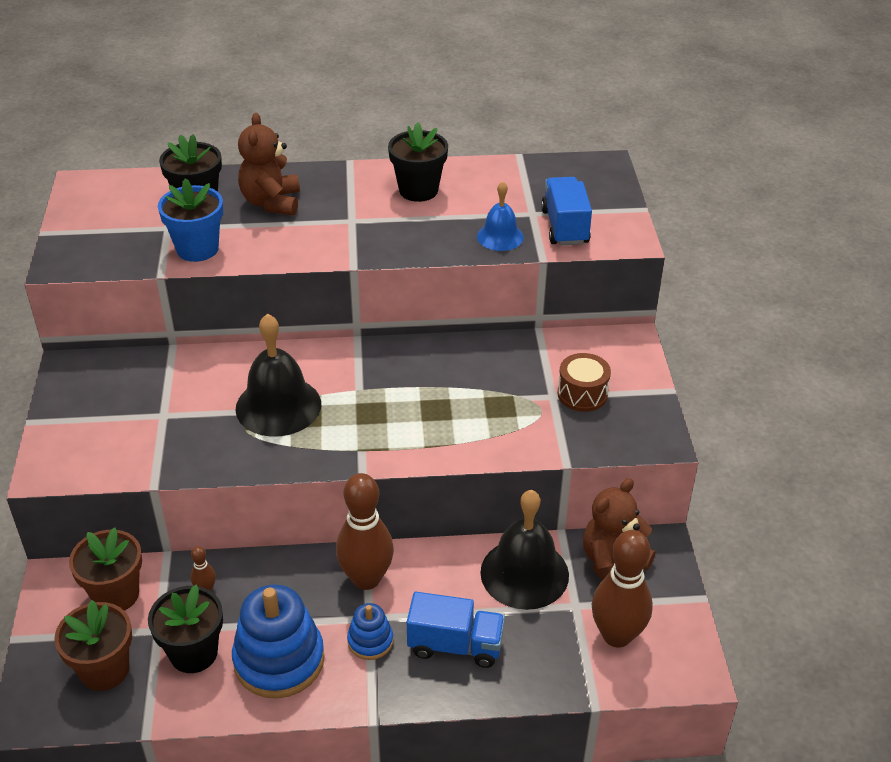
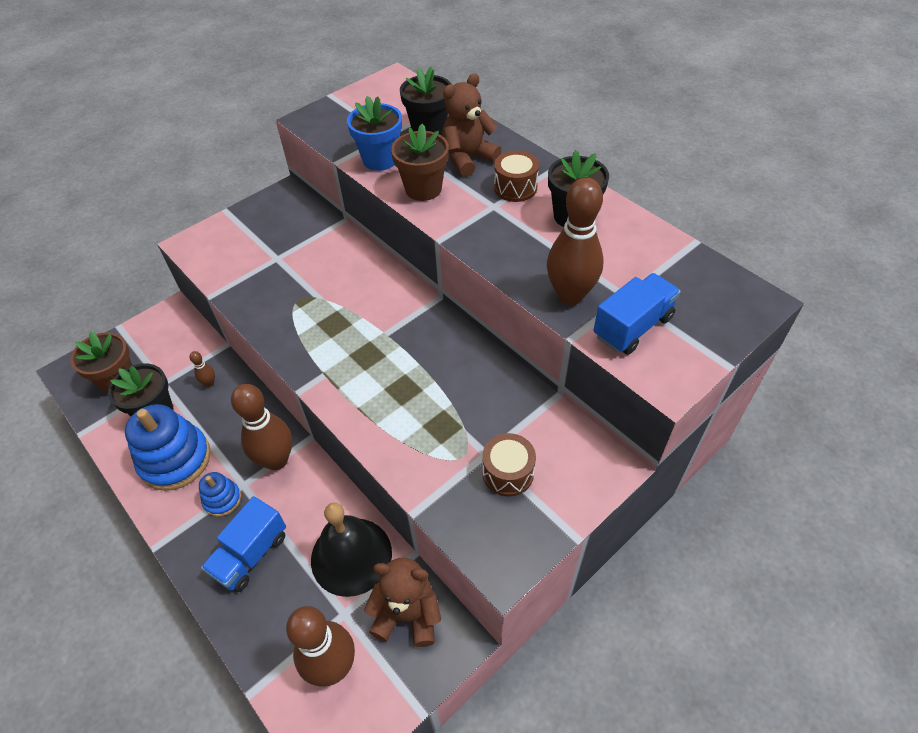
camera: 55 degrees right, 10 degrees up
brown flower pot [69,527,142,611] -> brown flower pot moved to [391,124,449,201]
black bell [235,314,321,437] -> none
blue truck [407,592,505,668] -> blue truck turned 60 degrees clockwise [201,496,286,592]
blue bell [477,181,524,251] -> brown bowling pin [547,177,604,305]
none -> brown drum [494,151,539,202]

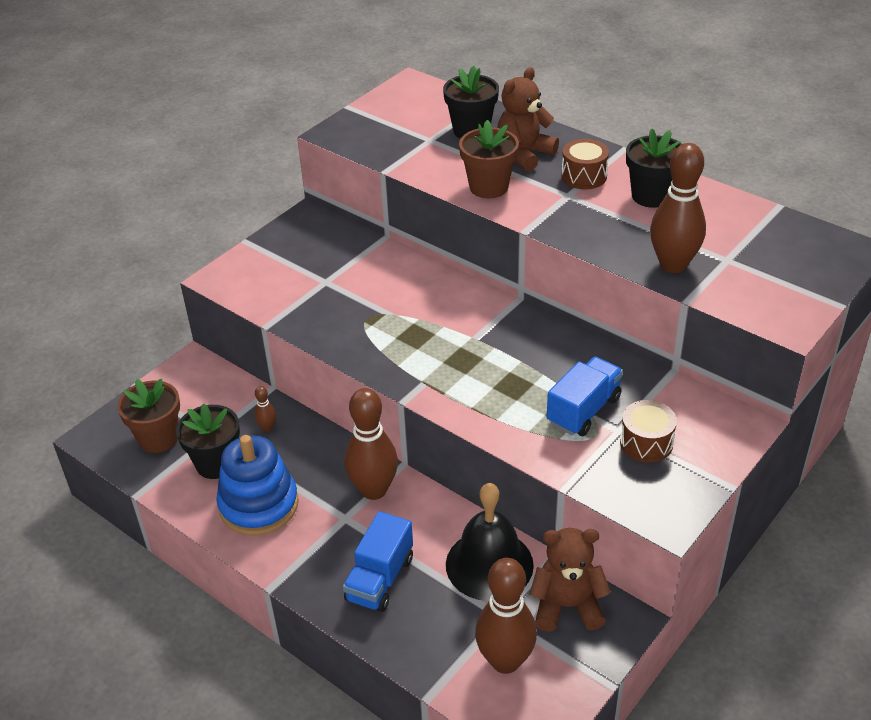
camera: 10 degrees left, 10 degrees down
blue stacking toy [199,472,241,517] -> none
blue flower pot [347,96,402,171] -> none
blue truck [593,273,681,355] -> blue truck moved to [547,357,623,436]

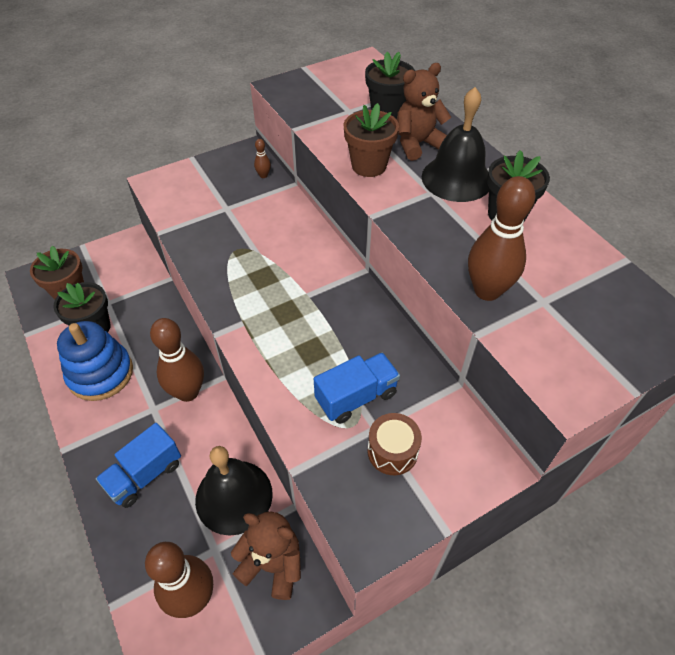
camera: 20 degrees right, 10 degrees up
brown bowling pin [254,386,276,431] -> brown bowling pin moved to [254,139,271,178]
brown drum [562,139,609,189] -> black bell [422,87,489,202]

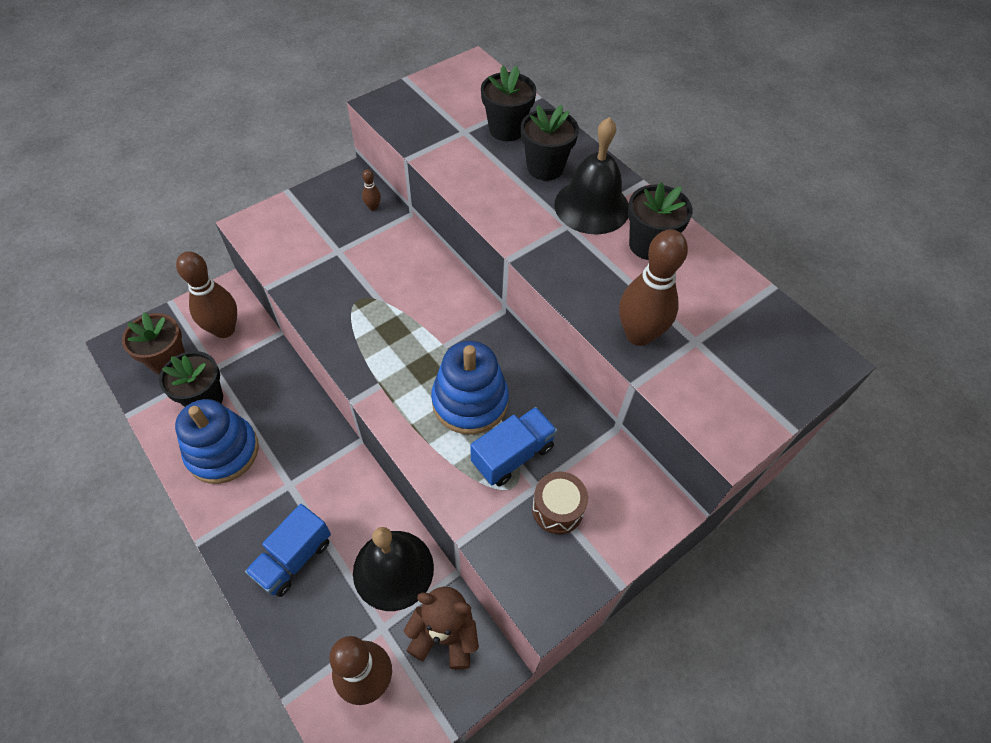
camera: 10 degrees left, 5 degrees up
brown bowling pin [150,318,204,402] -> brown bowling pin moved to [176,251,237,338]
brown flower pot [343,103,399,177] -> none
brown teddy bear [397,63,451,161] -> black flower pot [521,105,579,181]
none -> blue stacking toy [431,341,509,435]

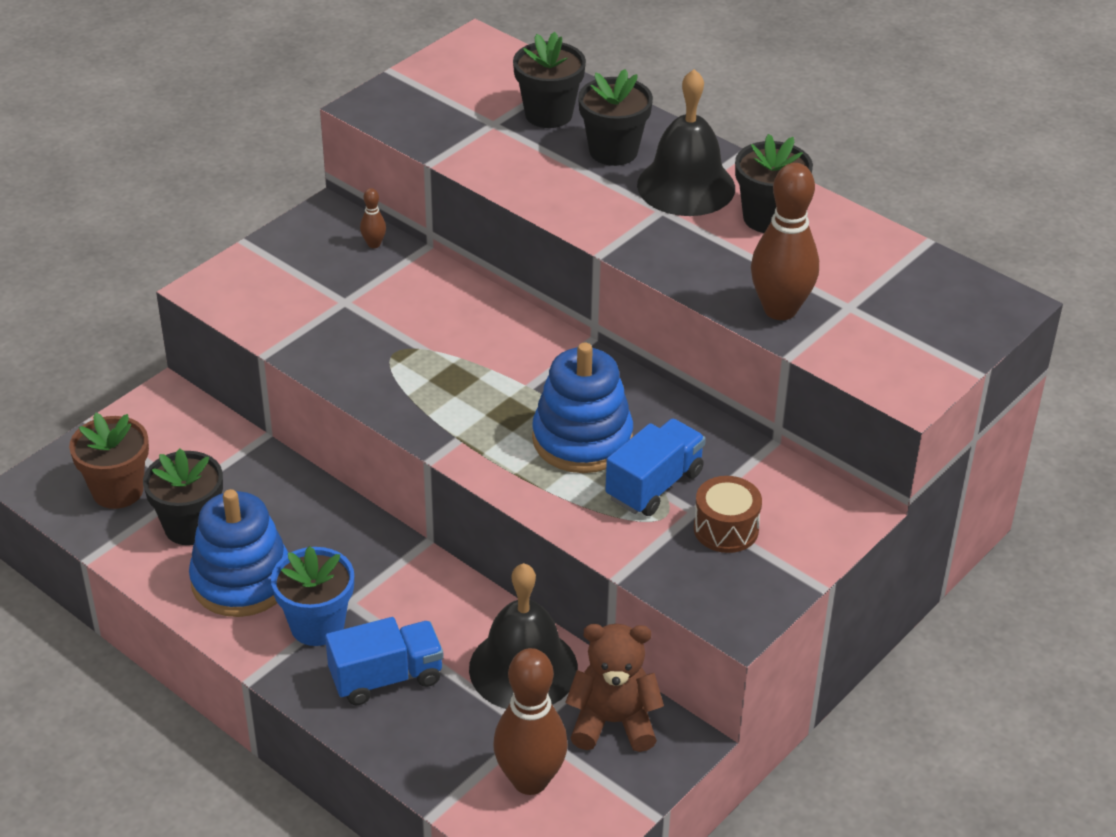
camera: 10 degrees left, 15 degrees down
brown bowling pin [176,251,237,338] -> none
blue truck [245,504,331,597] -> blue truck turned 135 degrees counterclockwise [325,617,444,705]
none -> blue flower pot [271,546,354,646]

